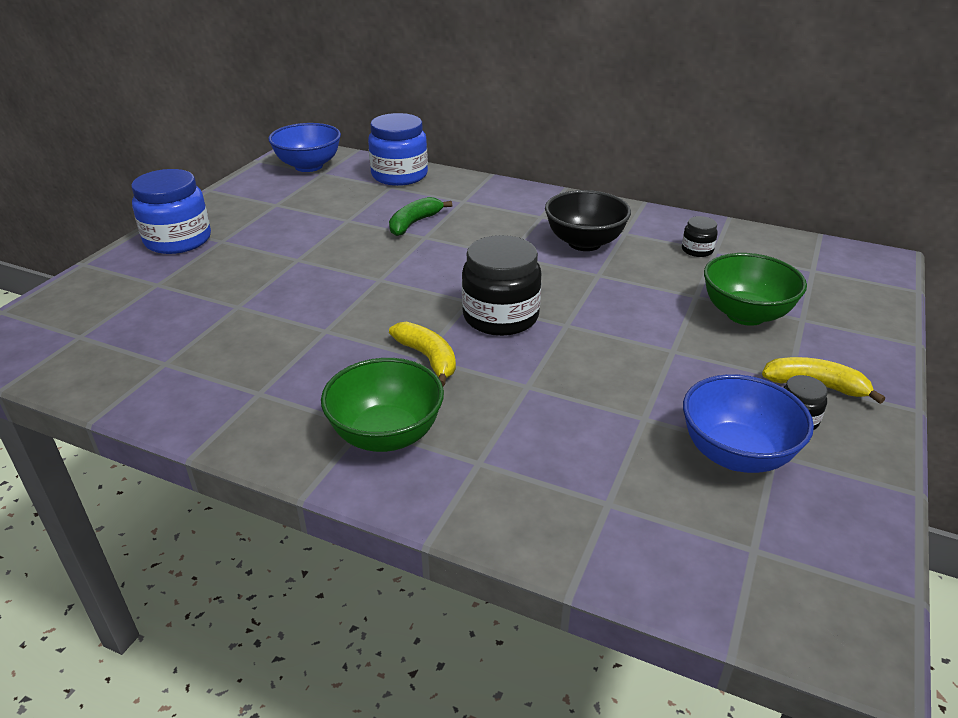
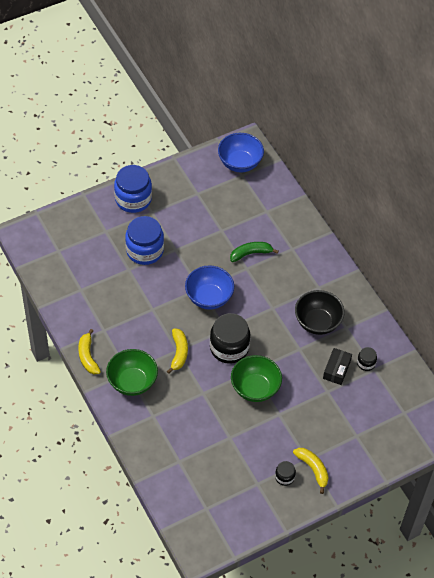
camera: 35 degrees right, 20 degrees up
blue jar [368,113,428,186] -> blue jar moved to [125,216,164,265]
blue bowl [683,374,814,473] -> blue bowl moved to [185,265,234,310]
green bowl [704,253,807,326] -> green bowl moved to [231,355,282,402]
none -> yellow banana [78,329,101,374]
none -> black box [323,348,352,385]

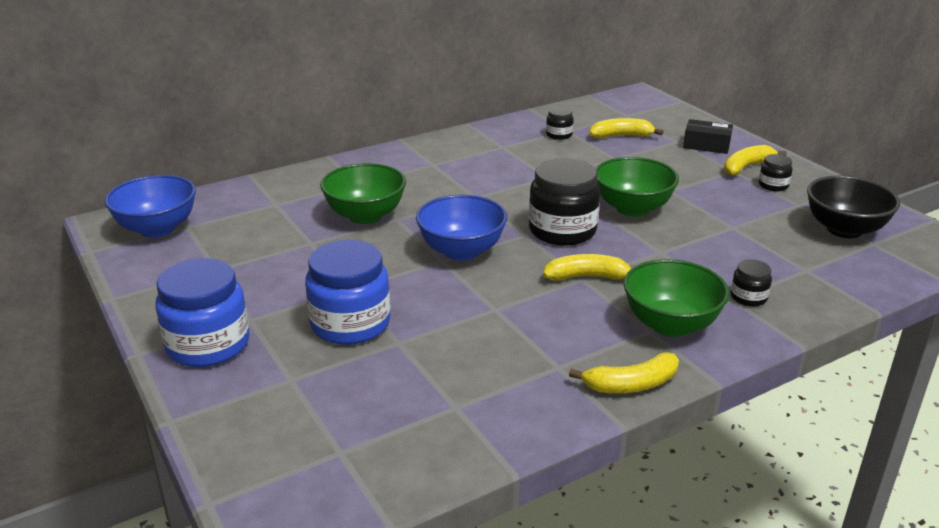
camera: 90 degrees left, 25 degrees down
green banana [230,242,279,262] -> green bowl [320,163,406,224]
black bowl [295,290,345,335] -> black bowl moved to [807,176,900,238]
black box [323,348,352,385] -> black box moved to [683,119,733,154]
none -> yellow banana [589,118,663,138]
none -> black jar [731,259,772,307]

